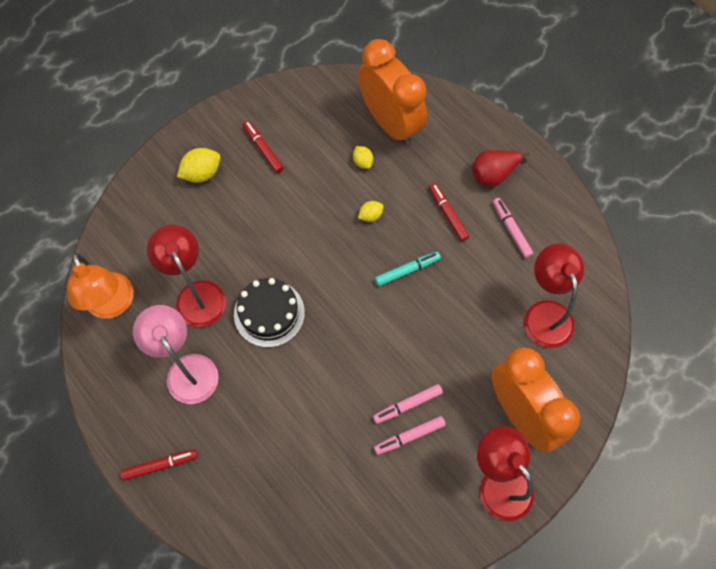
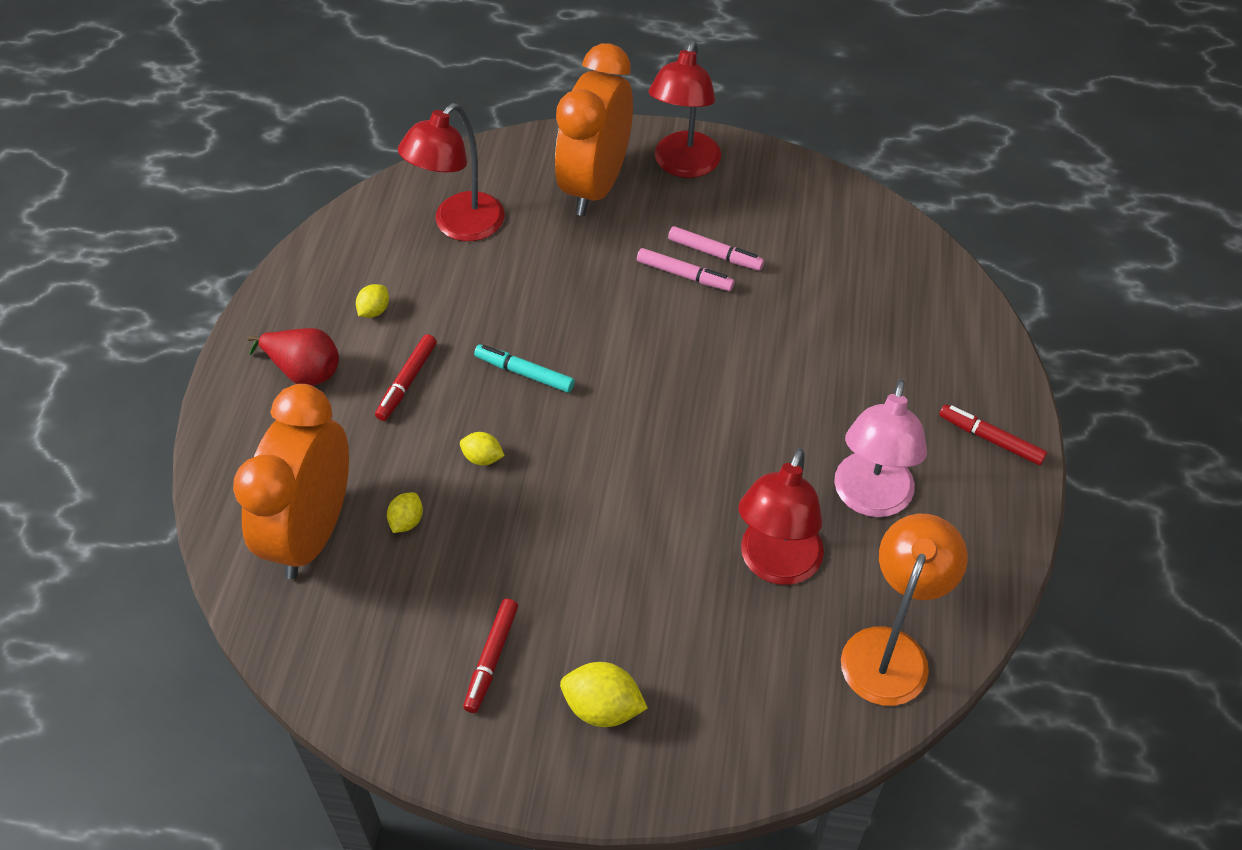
camera: 130 degrees left, 15 degrees down
black cake [234,278,305,347] -> none
pink marker [493,198,533,258] -> yellow lemon [356,284,389,318]

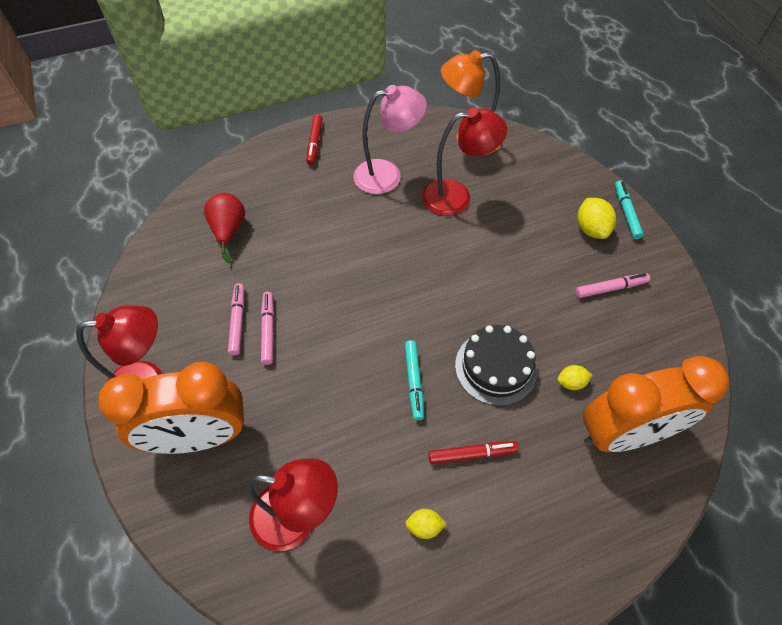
camera: 120 degrees left, 5 degrees up
red pear [247,328,339,386] -> red pear moved to [204,193,245,263]
yellow lemon [460,432,505,466] -> black cake [455,325,537,406]
red marker [463,599,518,713] -> pink marker [576,273,650,298]
none -> turquoise marker [615,181,644,239]

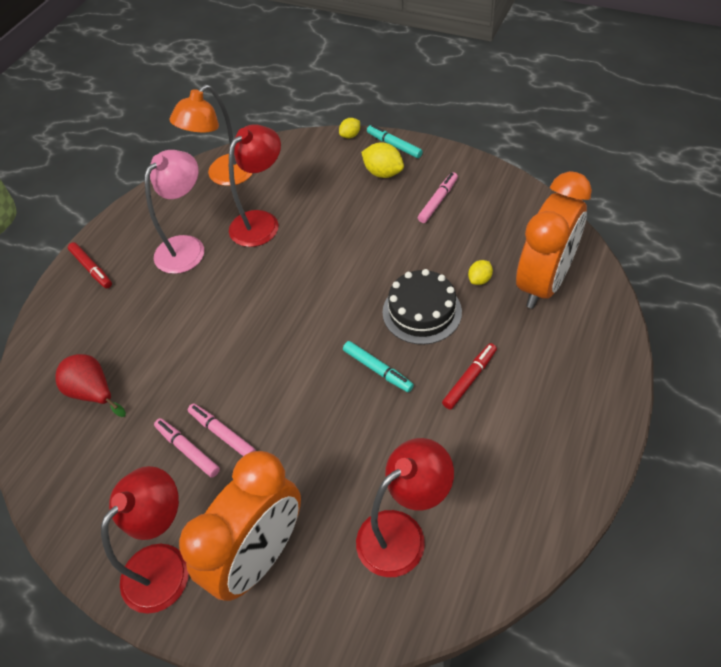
camera: 40 degrees left, 5 degrees down
yellow lemon [405,509,447,539] -> yellow lemon moved to [339,118,360,138]

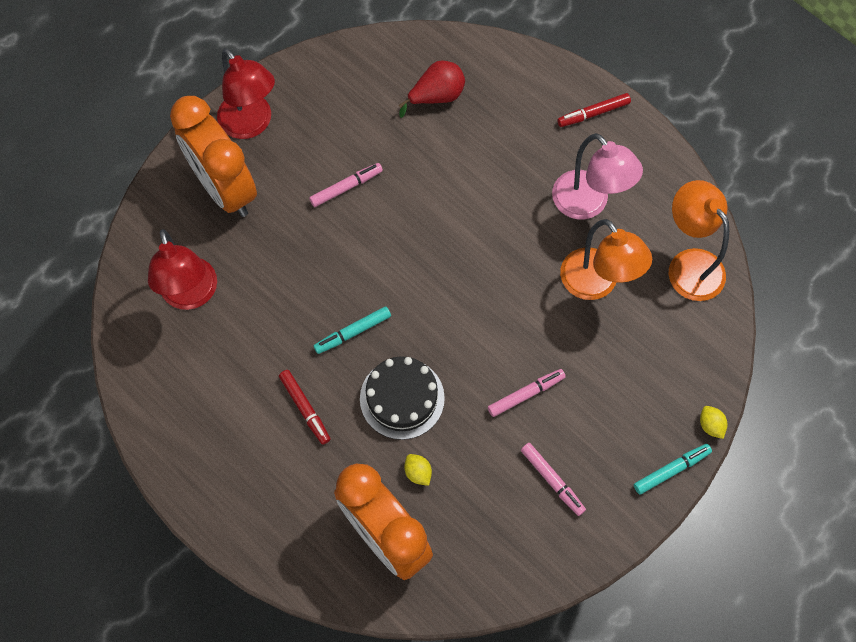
camera: 105 degrees right, 15 degrees up
pink marker [154,418,220,478] -> pink marker moved to [488,369,566,417]
red lamp [229,124,281,247] -> orange lamp [560,219,652,300]
yellow lemon [361,142,404,178] -> none

